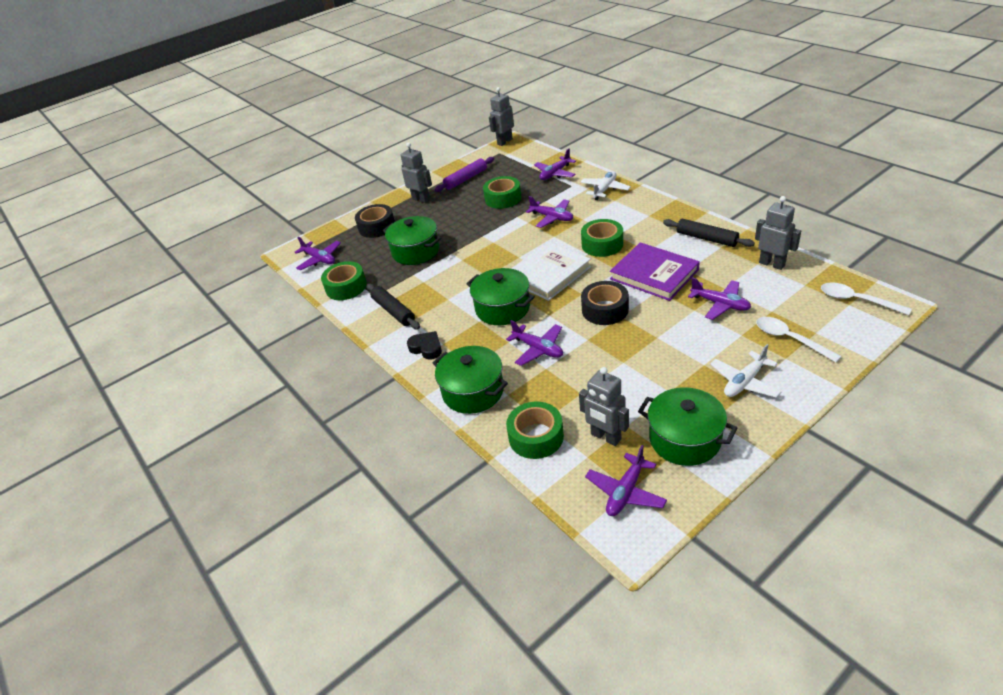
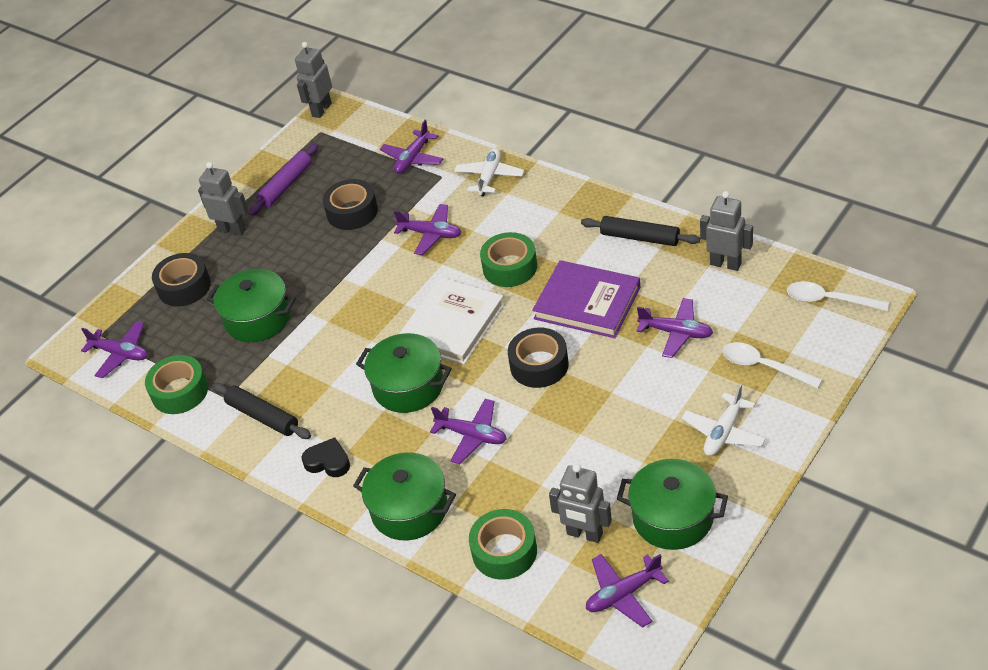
camera: 15 degrees left, 5 degrees up
green tape [483,176,521,209] -> black tape [323,179,378,230]
purple plane [585,445,667,516] -> purple plane turned 45 degrees clockwise [586,554,669,628]

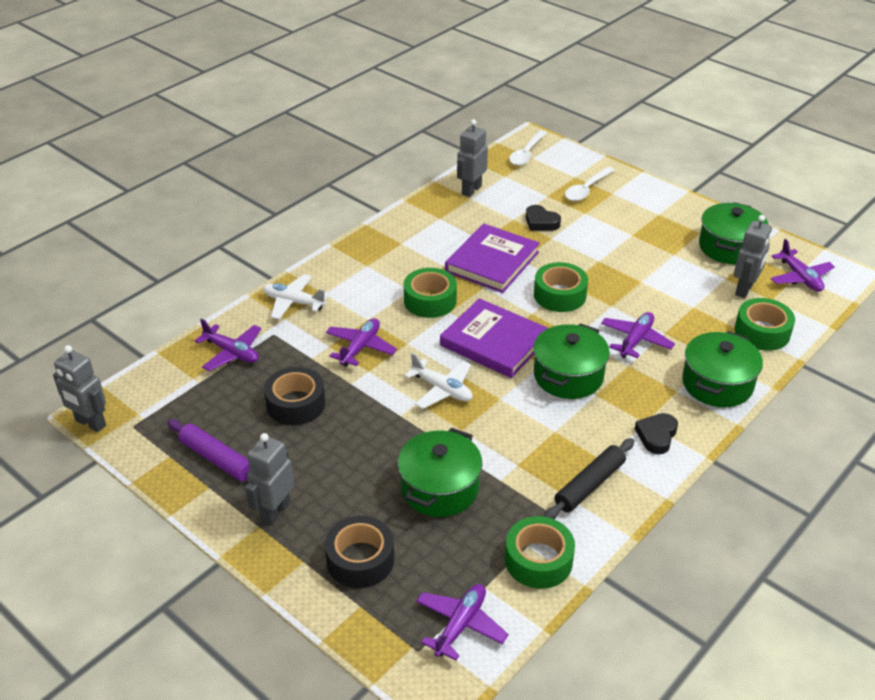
camera: 90 degrees left, 5 degrees down
white book [399,277,505,364] -> purple book [440,298,548,378]
black tape [508,328,569,388] -> green tape [534,262,588,312]
black rolling pin [581,216,700,246] -> none
purple plane [637,298,713,358] -> black heart [526,205,561,231]
white plane [681,384,766,456] -> white plane moved to [404,353,473,409]

